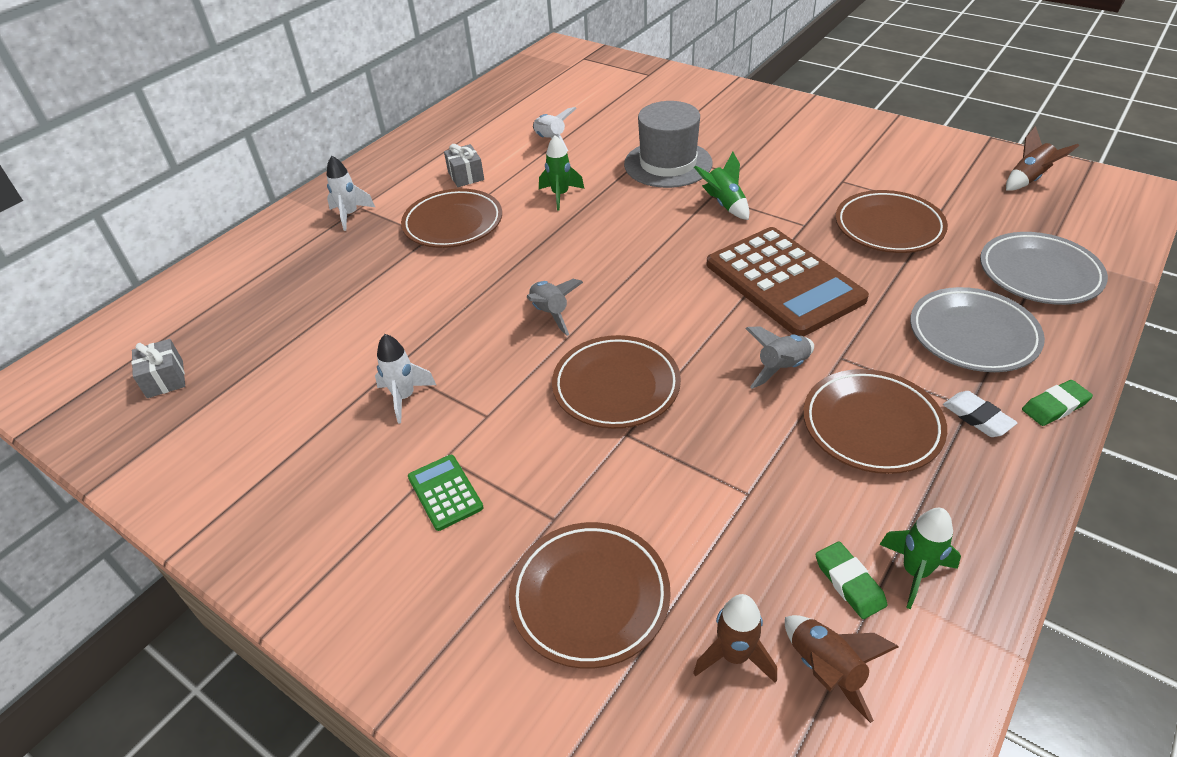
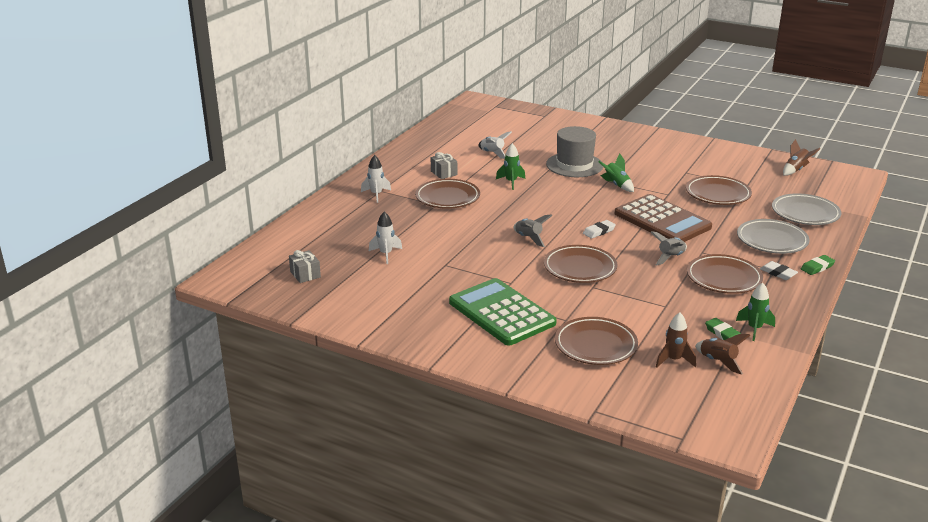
camera: 10 degrees left, 15 degrees down
white rocket [375,334,436,423] -> white rocket moved to [369,211,402,264]
green calculator [408,455,484,531] -> green calculator [449,278,557,346], size x2.26
none -> white eraser [583,220,616,239]

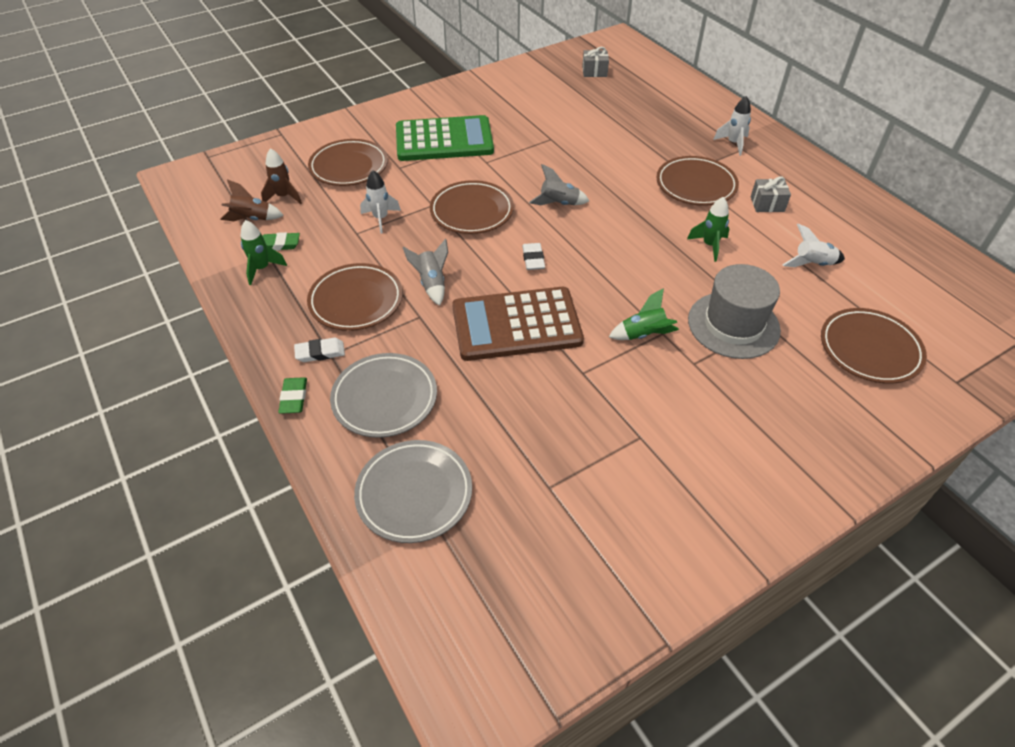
camera: 120 degrees right, 20 degrees up
white rocket [369,211,402,264] -> white rocket moved to [360,170,401,234]
brown plate [686,175,752,205] -> brown plate moved to [821,308,927,384]
brown rocket [783,139,821,176] -> none

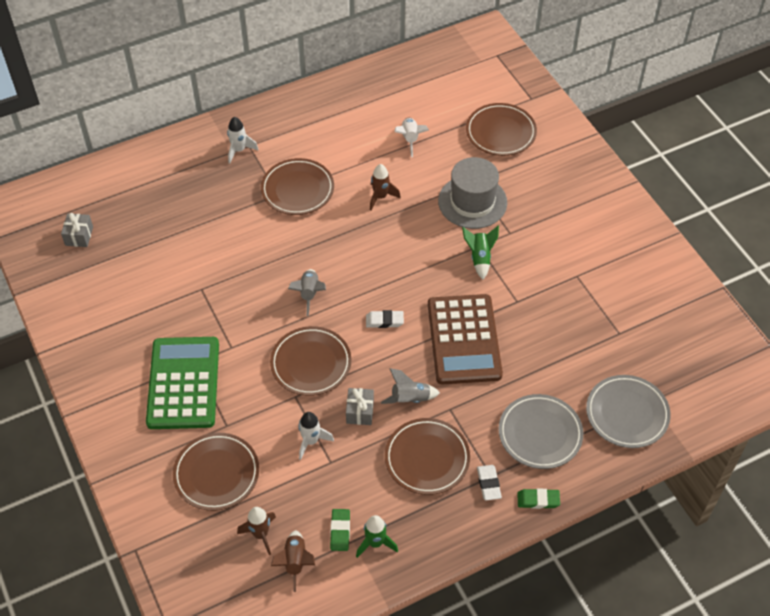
camera: 85 degrees left, 5 degrees up
green rocket [687,197,730,262] -> brown rocket [370,164,401,211]
grey gift [751,177,791,212] -> grey gift moved to [346,388,374,425]

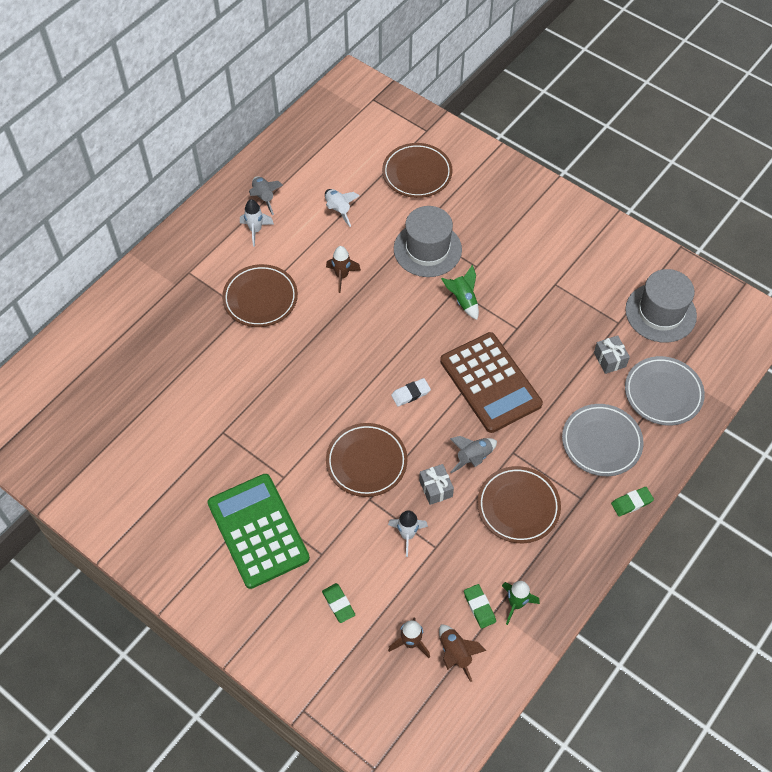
camera: 25 degrees left, 5 degrees up
grey gift [61,213,93,247] -> grey gift moved to [594,335,630,374]
brown plate [173,433,259,511] -> green eraser [322,583,355,623]
white rocket [227,117,259,164] -> white rocket moved to [240,199,274,247]
grey rocket [288,269,326,316] -> grey rocket moved to [249,176,283,215]
white eraser [477,465,502,500] -> none
none -> grey hat [625,269,697,343]

